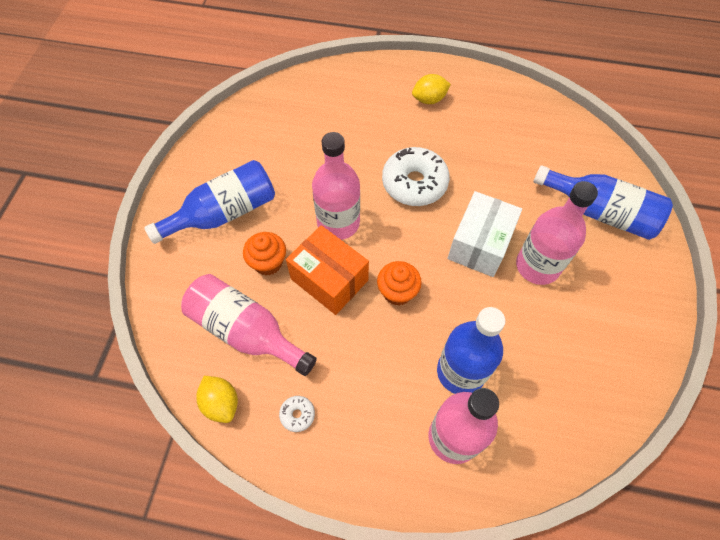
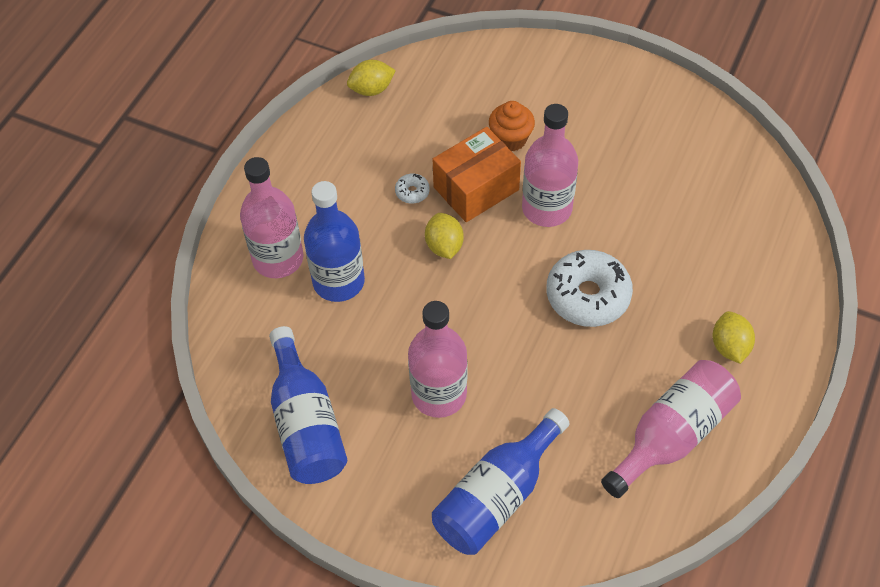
camera: 105 degrees right, 5 degrees down
blue bottle [144,160,275,244] -> blue bottle moved to [269,326,347,484]
pink bottle [181,274,317,376] -> pink bottle moved to [601,360,741,498]
white donut [279,396,315,432] -> white donut moved to [395,173,430,204]
orange cupcake [377,261,422,305] -> yellow lemon [425,213,464,259]
white box [448,191,522,277] -> none

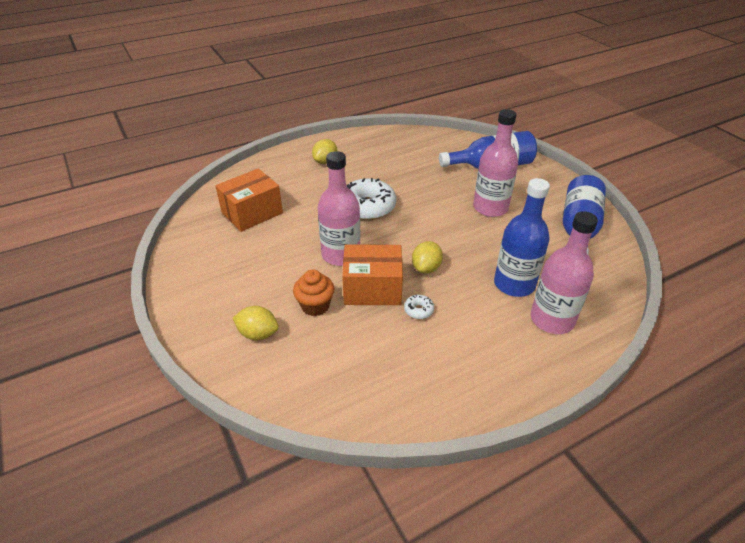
camera: 145 degrees left, 15 degrees down
yellow lemon [347,60,396,96] -> yellow lemon moved to [233,306,279,340]
pink bottle [601,360,741,498] -> none
none -> orange box [215,168,283,232]

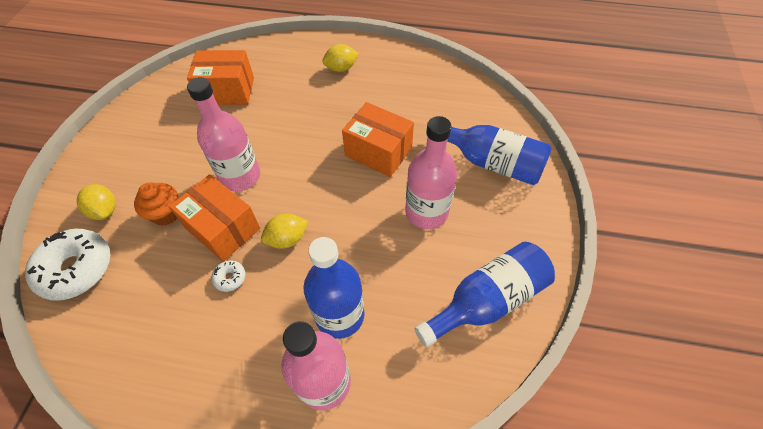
camera: 40 degrees right, 15 degrees up
white donut [347,178,396,220] -> white donut moved to [25,229,110,301]
none -> orange box [342,102,414,177]

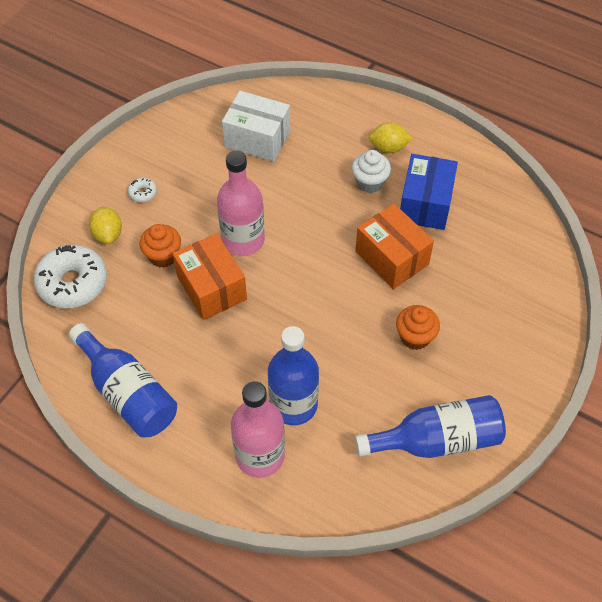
camera: 20 degrees right, 0 degrees up
orange box [187,50,254,105] -> white box [222,91,290,162]
white donut [211,260,245,292] -> white donut moved to [128,178,157,202]
yellow lemon [261,213,308,249] -> none
pink bottle [405,116,457,229] -> orange cupcake [396,305,440,350]
blue bottle [426,125,552,185] -> blue bottle moved to [69,323,177,438]
none -> white cupcake [352,150,391,193]
none -> blue box [400,154,458,230]

